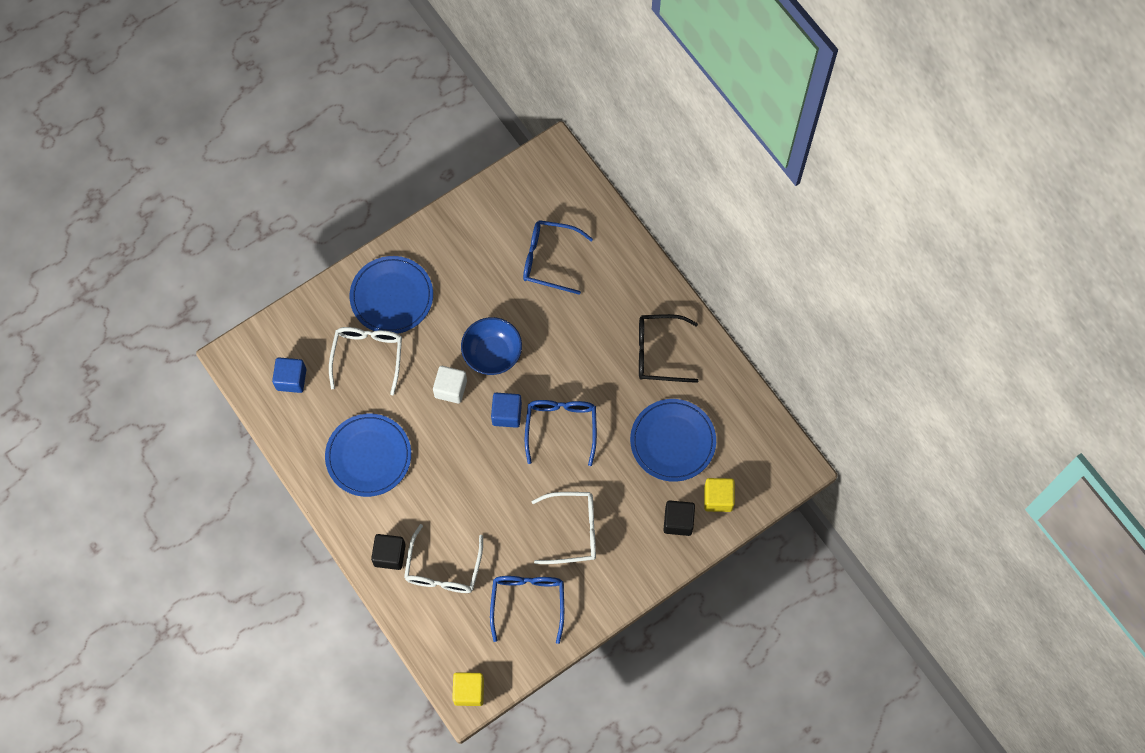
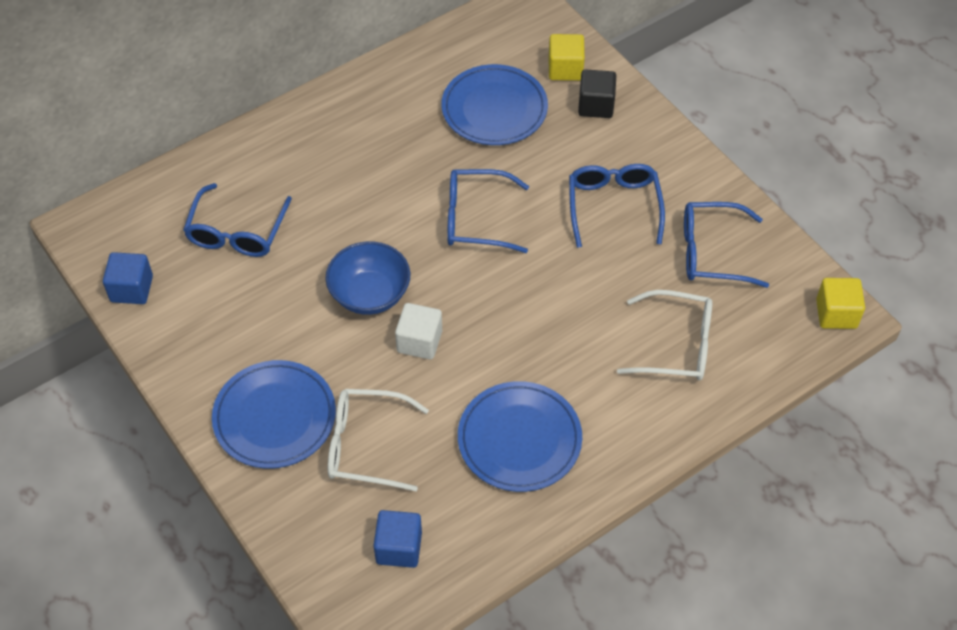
camera: 90 degrees left, 15 degrees down
black cube [371,534,406,570] -> none
blue cube [491,393,522,428] -> blue cube moved to [103,252,153,304]
white glasses [531,492,596,564] -> blue glasses [569,164,665,248]
black glasses [639,314,698,383] -> none

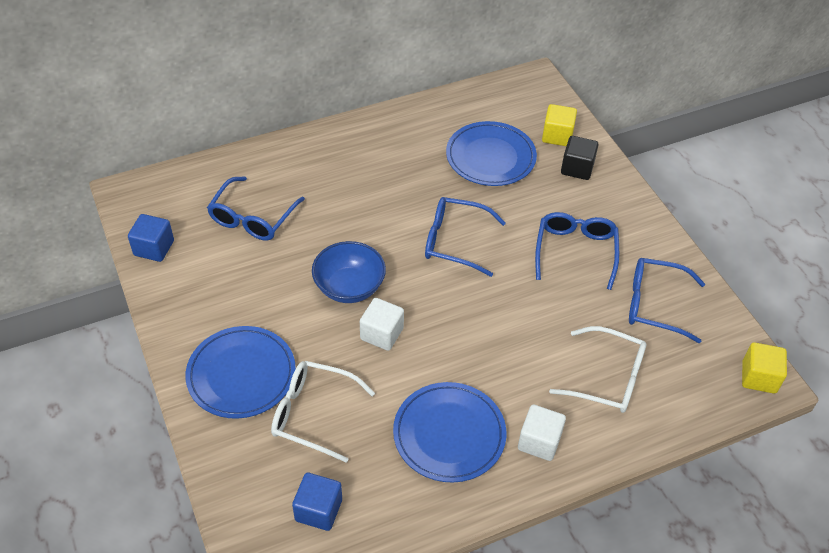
camera: 10 degrees right, 5 degrees down
none -> white cube [518,405,566,461]

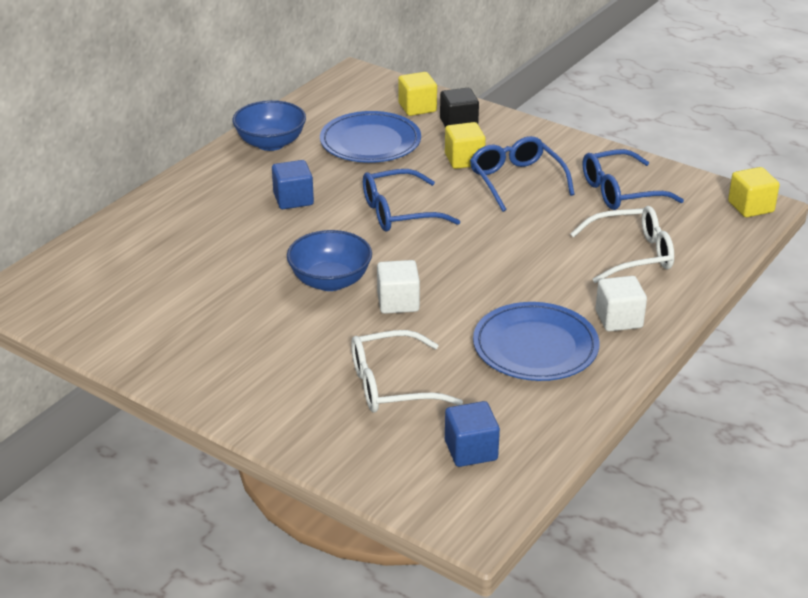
camera: 30 degrees left, 15 degrees down
blue cube [128,214,174,262] -> blue cube moved to [272,160,314,209]
blue plate [185,326,296,419] -> none
blue glasses [207,176,305,241] -> none
none -> blue bowl [233,100,306,151]
none -> yellow cube [445,122,486,169]

